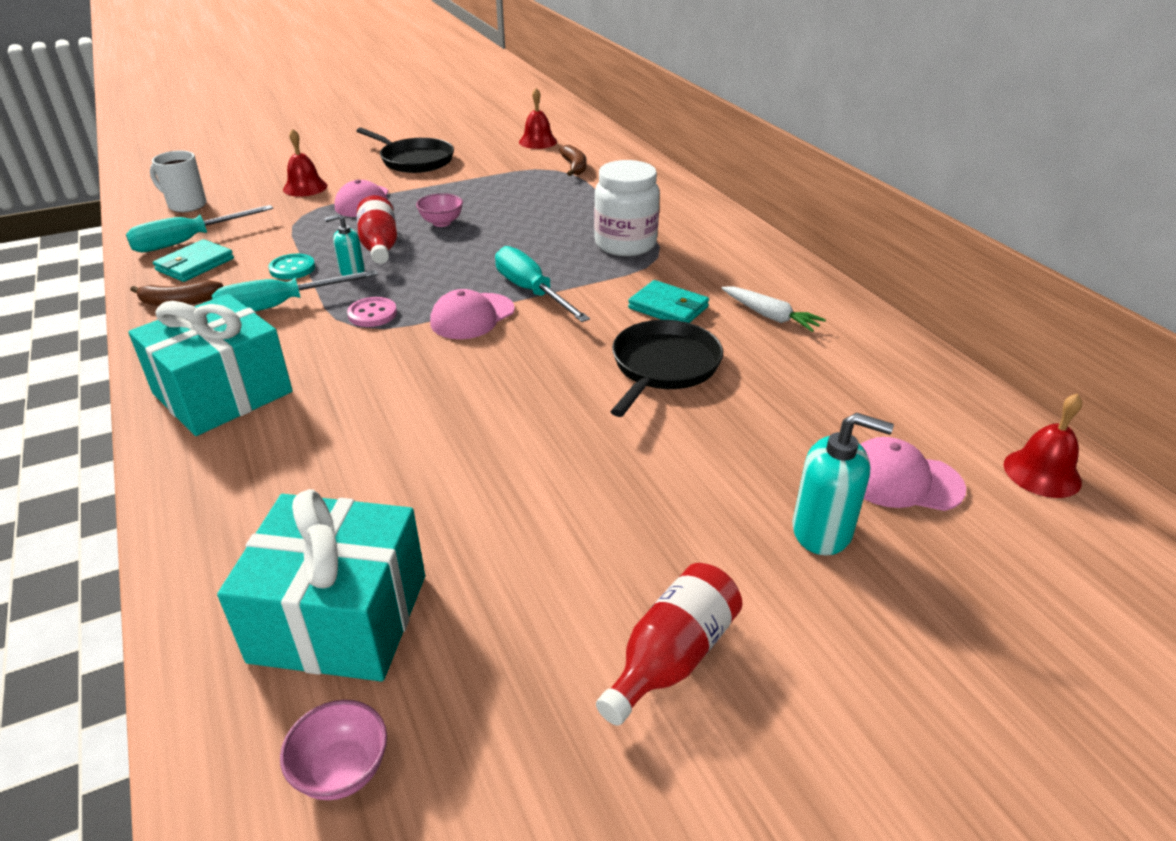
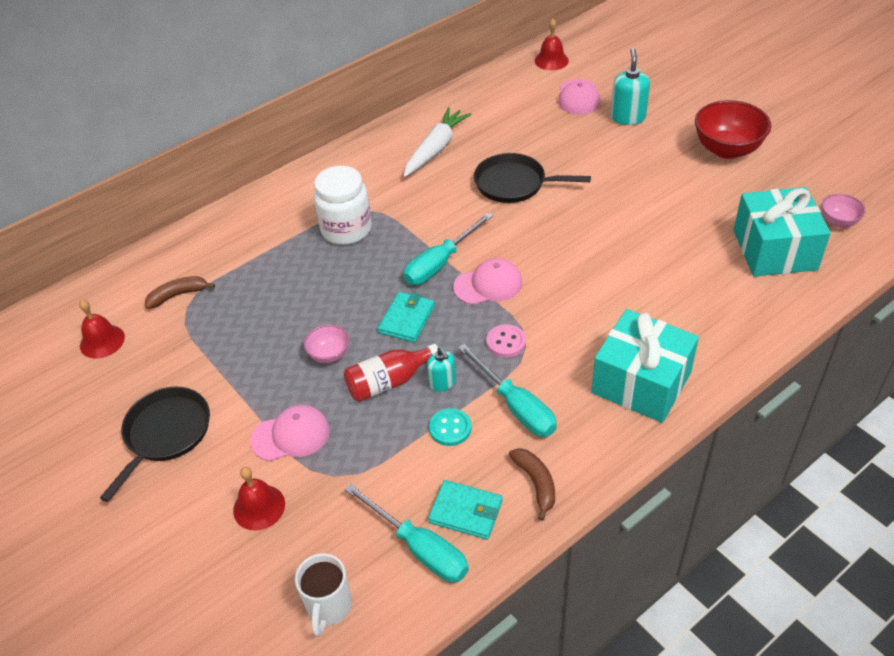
camera: 100 degrees left, 10 degrees up
pink cap [430,289,515,339] -> pink cap turned 45 degrees counterclockwise [453,258,522,305]
red bottle [596,563,743,726] -> red bowl [695,100,771,159]
turquoise wallet [628,280,709,323] -> turquoise wallet moved to [378,292,435,342]
white carrot [721,287,826,332] -> white carrot [404,107,472,177], size x1.53

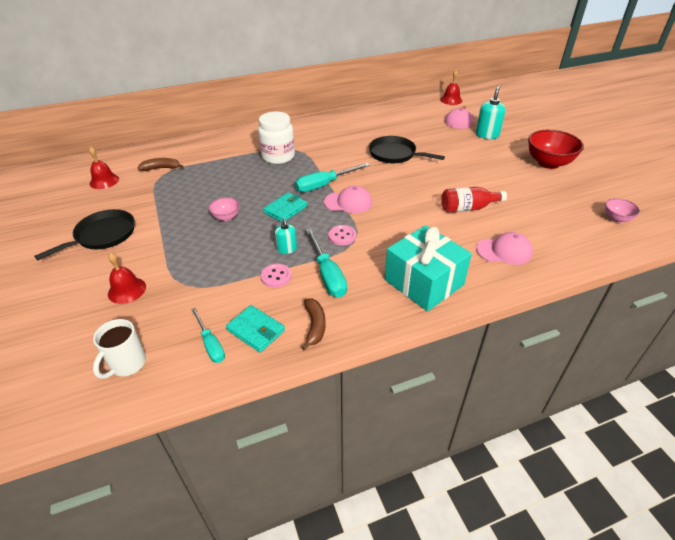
camera: 15 degrees right, 5 degrees down
pink cap [250,405,330,461] -> pink cap moved to [476,232,533,265]
red bottle [344,344,438,402] -> red bottle moved to [441,187,507,213]
turquoise screwdriver [345,484,469,582] -> turquoise screwdriver [191,308,225,363], size x0.65
white carrot [404,107,472,177] -> none
turquoise button [429,408,471,446] -> pink button [260,264,292,288]
turquoise gift [733,187,831,277] -> none

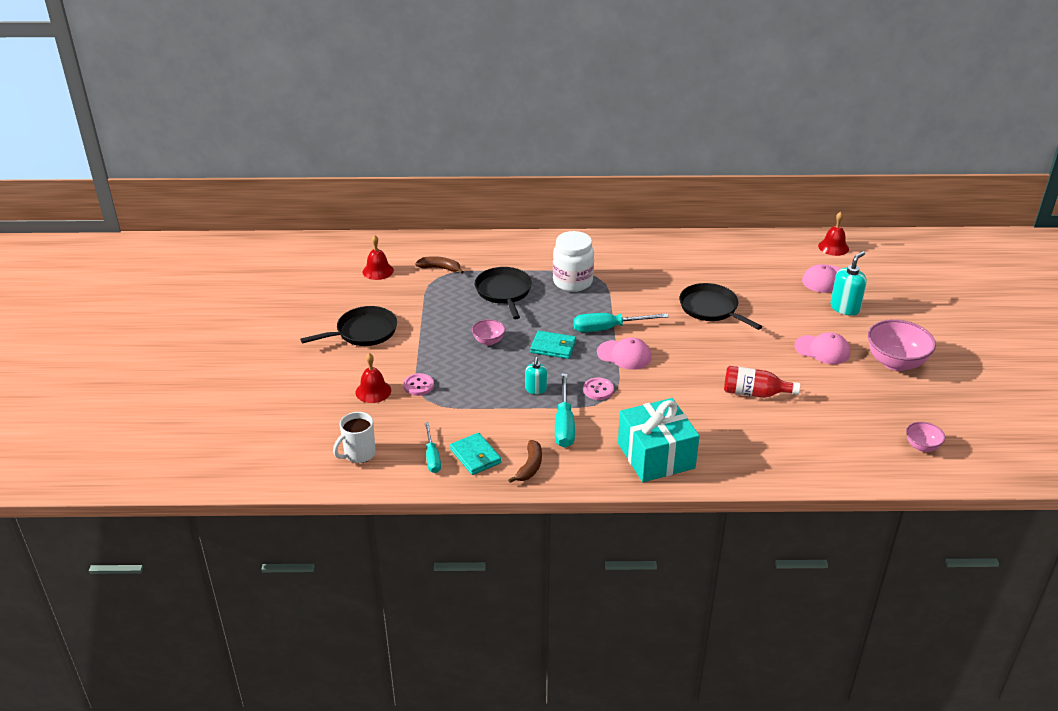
camera: 20 degrees right, 5 degrees down
pink button [260,264,292,288] -> pink button moved to [403,373,434,396]
turquoise wallet [263,193,308,223] -> turquoise wallet turned 45 degrees clockwise [530,331,576,359]
pink cap [476,232,533,265] -> pink cap moved to [794,332,850,364]
red bowl [528,130,584,169] -> pink bowl [868,319,936,371]
none -> black pan [475,267,532,319]

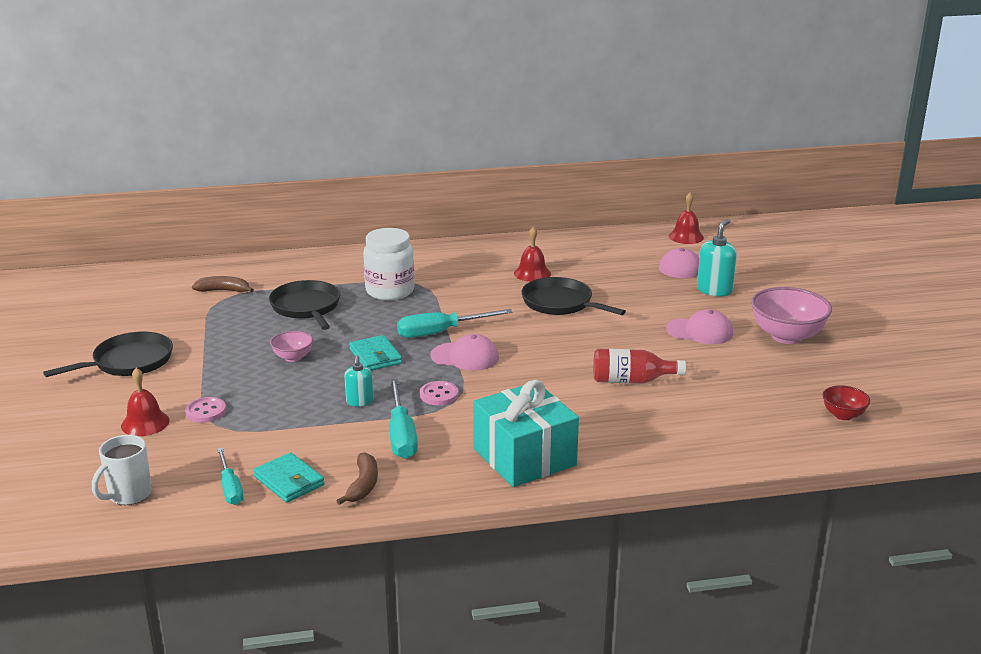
camera: 10 degrees left, 10 degrees down
red bell [363,235,394,280] -> red bell moved to [514,227,551,282]
turquoise wallet [530,331,576,359] -> turquoise wallet turned 60 degrees clockwise [349,335,402,370]
pink bowl [906,422,945,452] -> red bowl [823,385,870,420]

